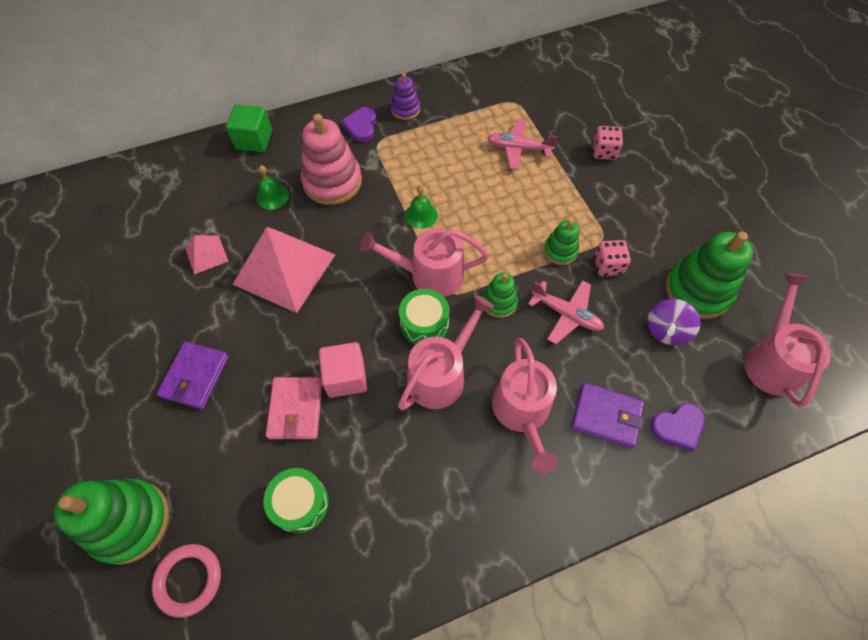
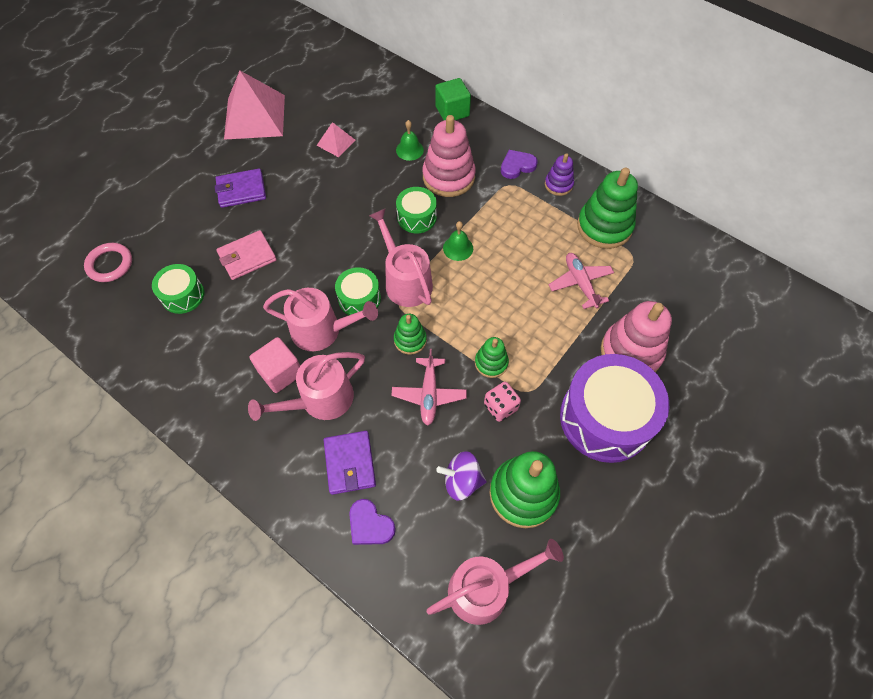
camera: 60 degrees right, 0 degrees up
green stacking toy [54,479,169,565] -> green stacking toy moved to [577,167,638,249]
pink pyramid [232,227,335,313] -> pink pyramid moved to [224,71,285,140]
pink cube [319,342,367,398] -> pink cube moved to [249,337,300,393]
pink dice [592,126,623,160] -> pink stacking toy [601,301,672,372]
none -> green drum [396,187,437,233]
none -> purple drum [560,354,669,463]

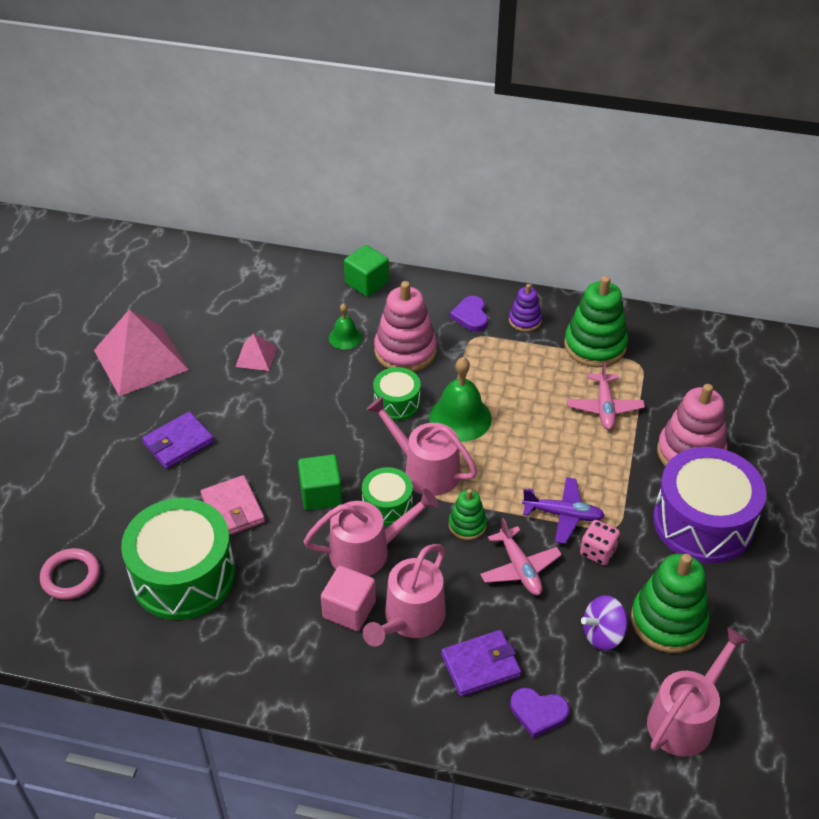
camera: 25 degrees left, 15 degrees down
green drum [152,264,205,314] -> green drum [121,498,235,620], size x1.95
pink wallet [216,230,277,280] -> pink wallet turned 60 degrees counterclockwise [201,475,265,535]
purple wallet [324,431,376,495] -> purple wallet turned 75 degrees counterclockwise [441,630,521,697]
green bell [443,221,473,261] -> green bell [429,357,492,442], size x1.76
green stacking toy [475,337,509,378] -> purple plane [522,477,605,544]
purple heart [501,150,538,179] -> purple heart turned 45 degrees counterclockwise [450,296,488,332]
pink plane [549,253,614,309] -> pink plane turned 135 degrees counterclockwise [567,361,645,430]
none -> green cube [298,454,342,510]

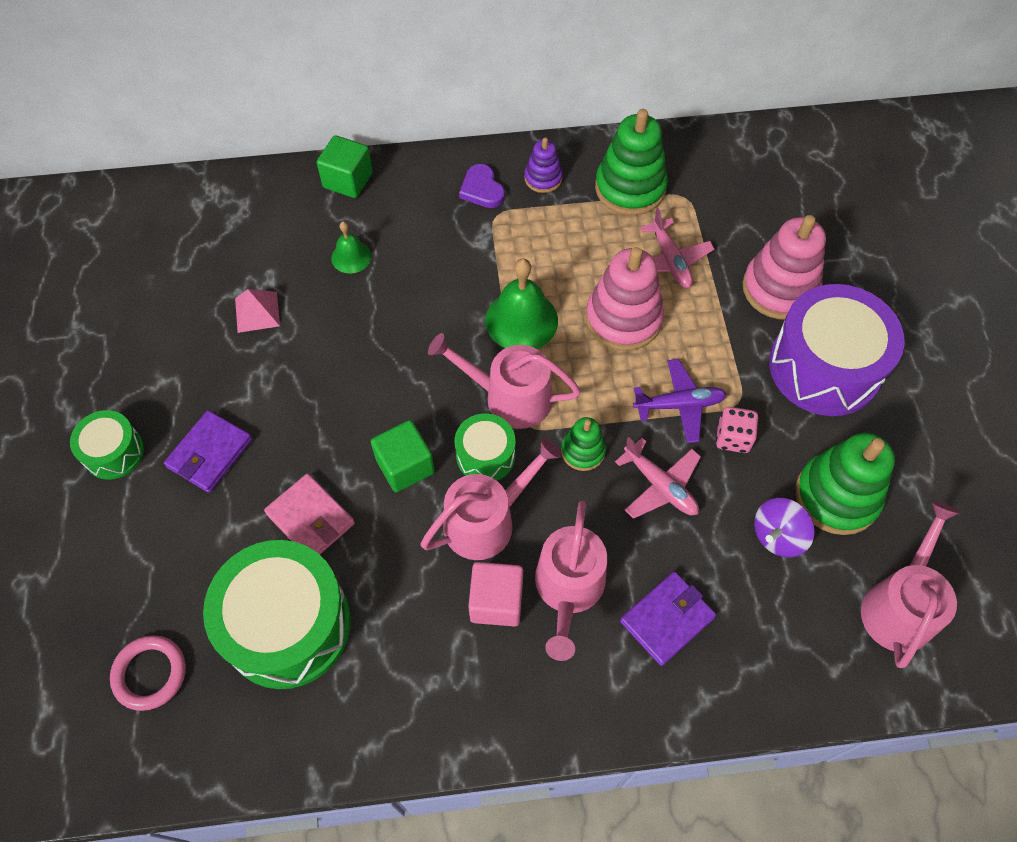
camera: 20 degrees left, 15 degrees up
pink pyramid [94,309,189,396] -> none
green drum [373,367,421,420] -> green drum moved to [70,410,144,480]
pink stacking toy [374,281,437,372] -> pink stacking toy moved to [586,247,664,351]
purple heart [510,688,569,738] -> none

